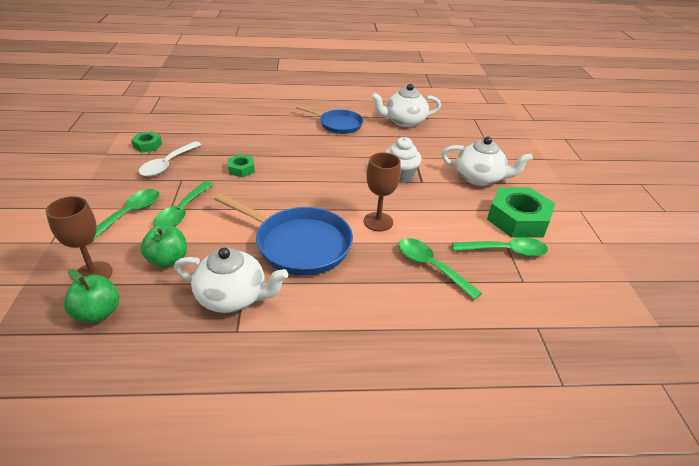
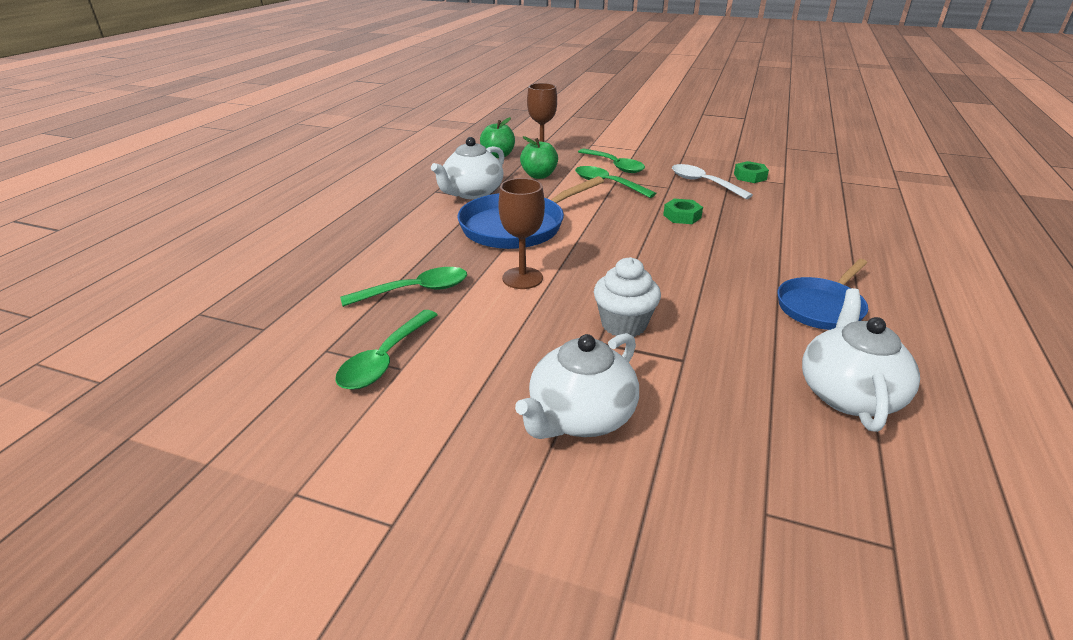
camera: 115 degrees right, 5 degrees down
green nut [487,187,555,238] -> none

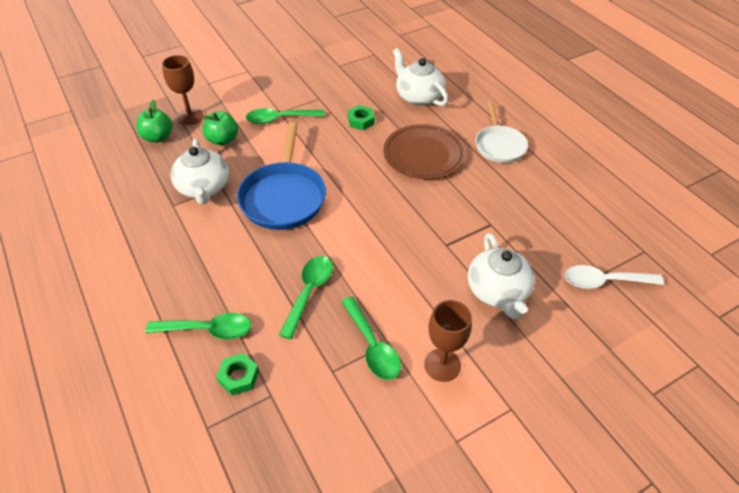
camera: 50 degrees left, 15 degrees up
brown goblet [498,178,545,289] -> brown goblet moved to [424,300,472,382]
green spoon [578,149,645,173] -> green spoon moved to [145,313,251,340]
white cupcake [594,257,661,337] -> none
white spoon [672,164,753,199] -> white spoon moved to [565,265,664,289]
green nut [734,161,769,183] -> green nut moved to [216,353,259,395]
blue pan [777,259,868,330] -> white pan [475,102,528,163]
white teapot [802,288,920,432] -> white teapot moved to [393,48,448,106]
none -> brown plate [383,124,466,179]

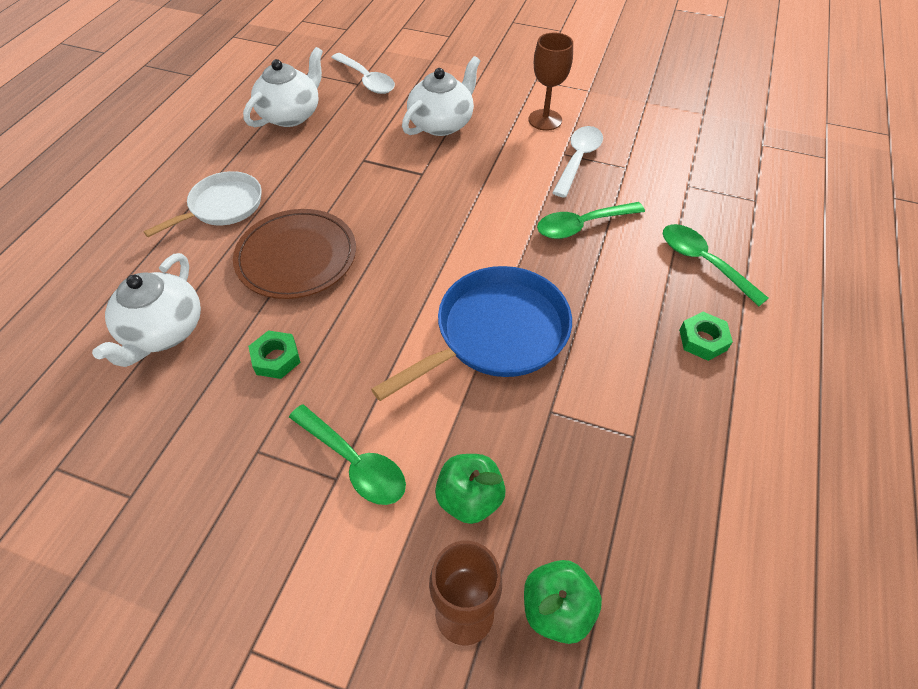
camera: 130 degrees left, 5 degrees up
white teapot [171,138,229,205] -> white teapot moved to [243,47,323,127]
green nut [216,353,259,395] -> green nut moved to [679,312,733,361]
green spoon [341,297,401,380] -> white spoon [552,126,603,198]

